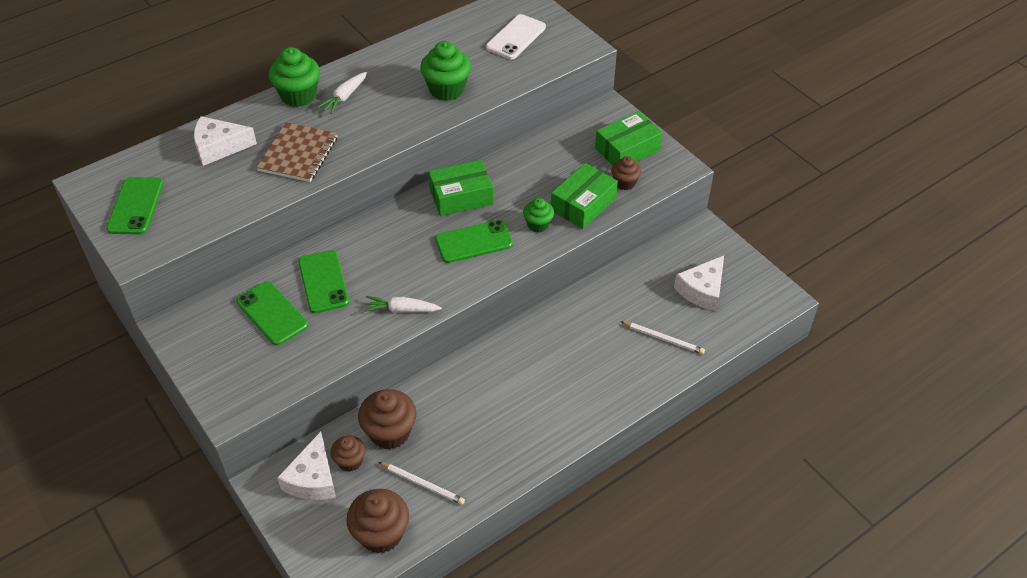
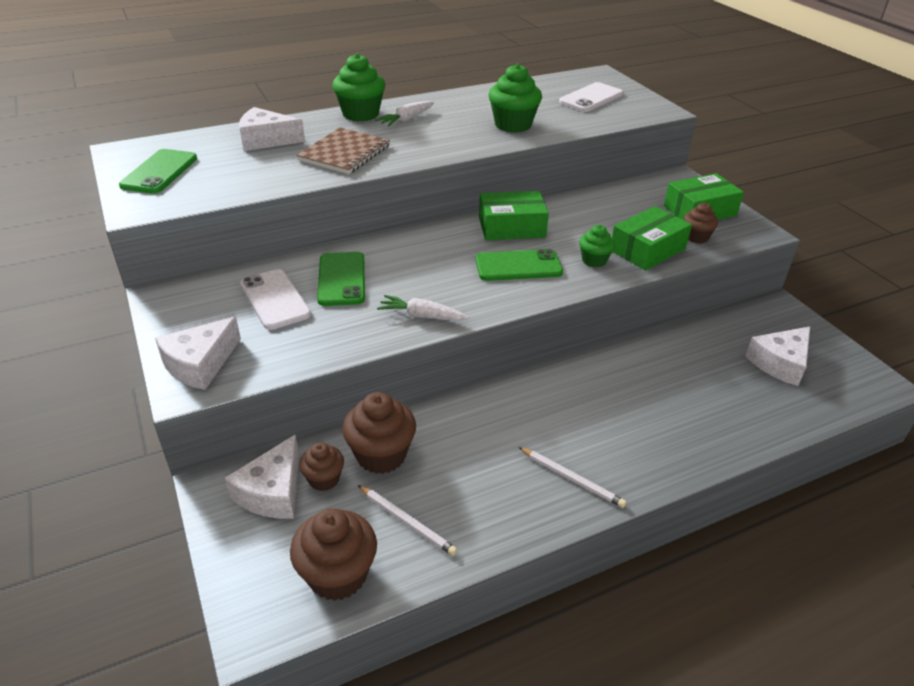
camera: 10 degrees right, 10 degrees down
green phone [236,281,308,346] -> white phone [240,269,311,330]
white pencil [620,321,705,354] -> white pencil moved to [519,447,627,508]
none -> white cheese [155,317,241,390]

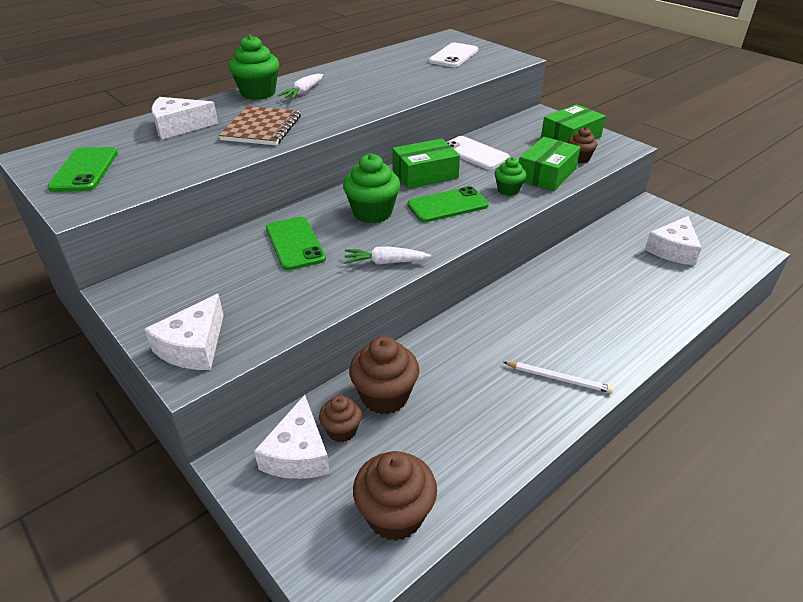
camera: 15 degrees left, 0 degrees up
white phone [240,269,311,330] -> white phone moved to [447,136,510,170]
white pencil [358,485,457,556] -> none
green cupcake [489,64,542,133] -> green cupcake moved to [343,154,400,223]

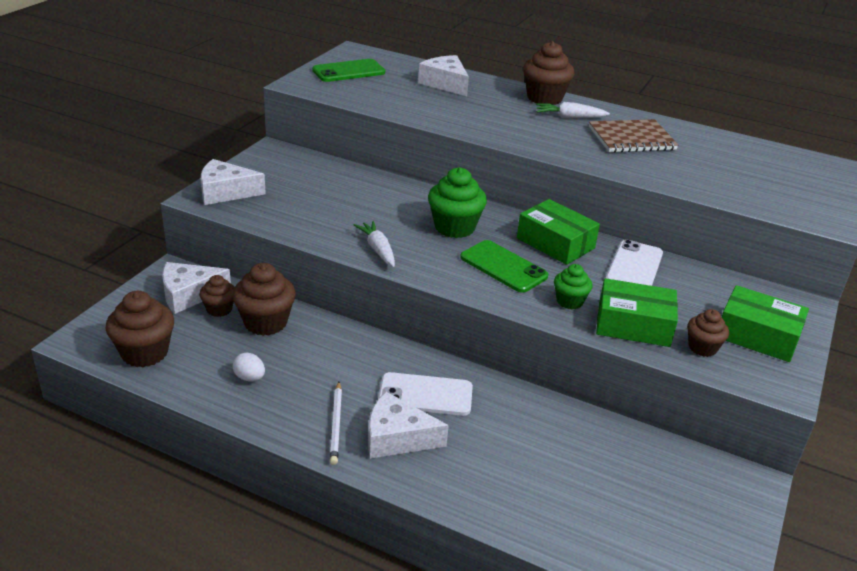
camera: 65 degrees right, 5 degrees down
brown notebook [218,106,301,145] -> brown notebook moved to [589,119,678,153]
green cupcake [229,35,279,100] -> brown cupcake [523,41,574,105]
green phone [266,217,326,270] -> none
white phone [429,43,478,67] -> white phone moved to [378,372,473,416]
white cheese [645,216,702,265] -> white cheese moved to [368,392,449,459]
none -> white egg [233,353,265,381]

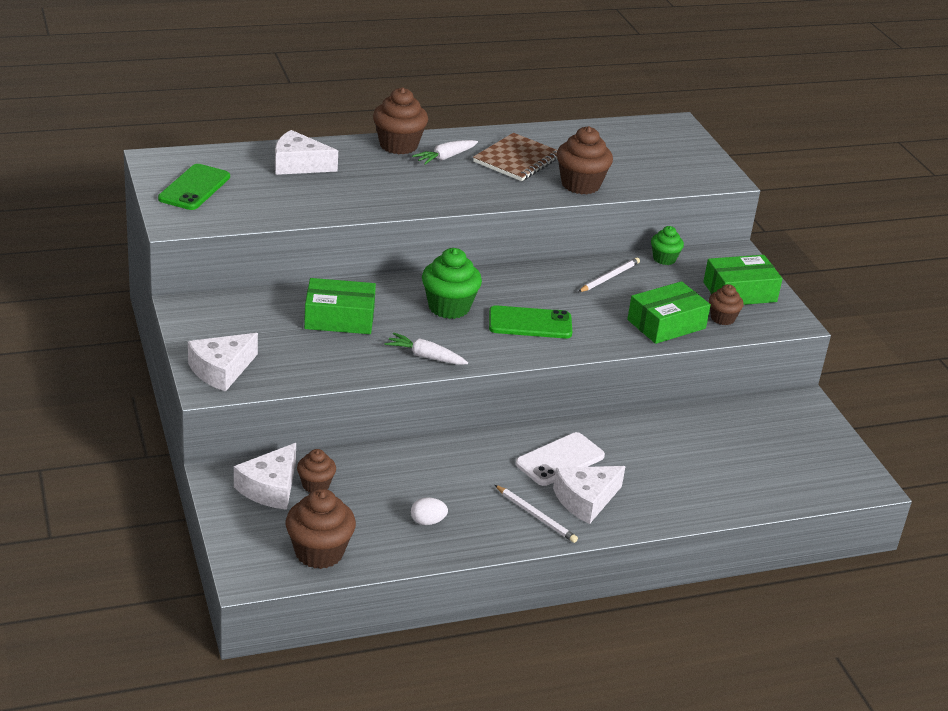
camera: 45 degrees left, 0 degrees up
brown cupcake [232,263,296,336] -> brown cupcake moved to [557,126,613,194]
green box [517,199,600,265] -> green box moved to [304,278,376,334]
green cupcake [554,264,593,309] -> green cupcake moved to [651,226,684,265]
white phone [606,240,663,286] -> white pencil [578,257,640,292]

